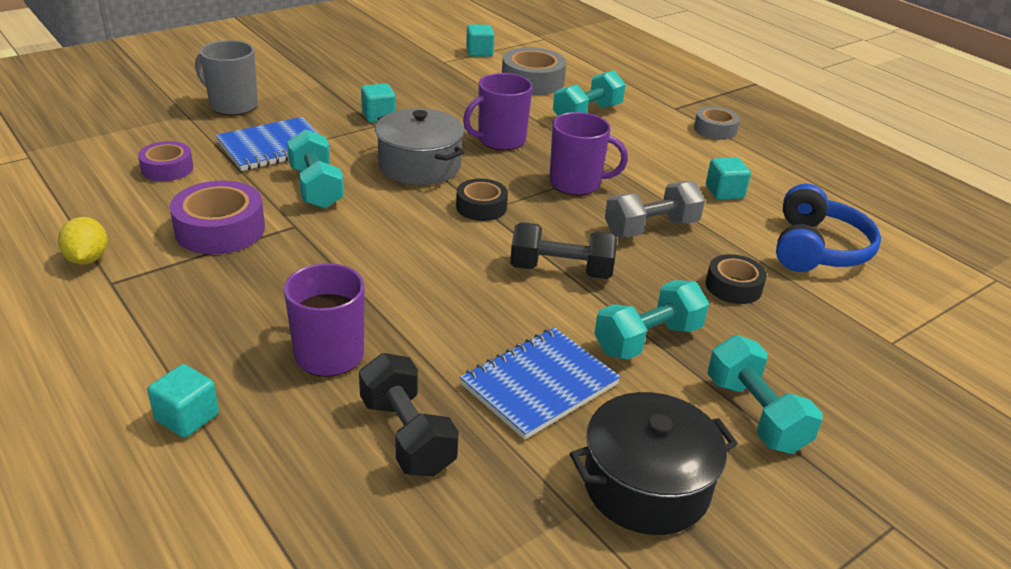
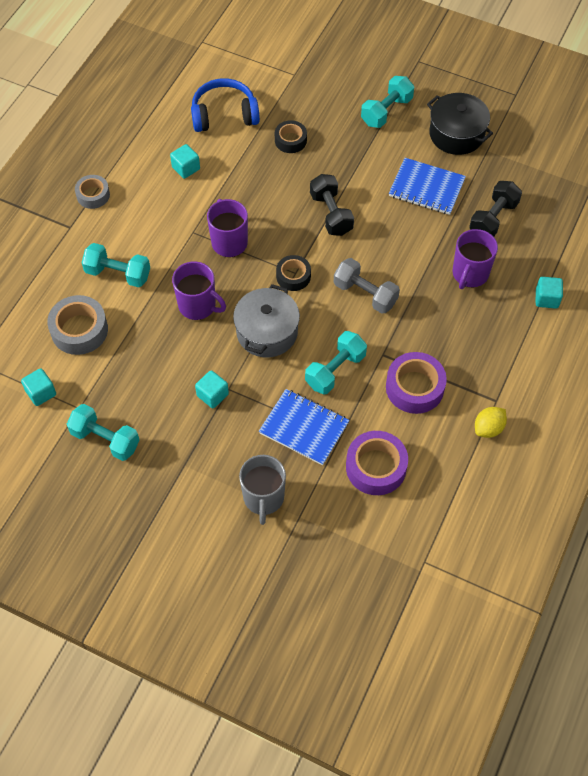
camera: 115 degrees left, 25 degrees up
purple tape [138,141,193,181] -> purple tape [346,431,408,495], size x1.60
turquoise dumbbell [594,280,709,360] -> turquoise dumbbell moved to [67,404,139,461]
grey dumbbell [605,181,705,238] -> grey dumbbell moved to [334,258,400,314]

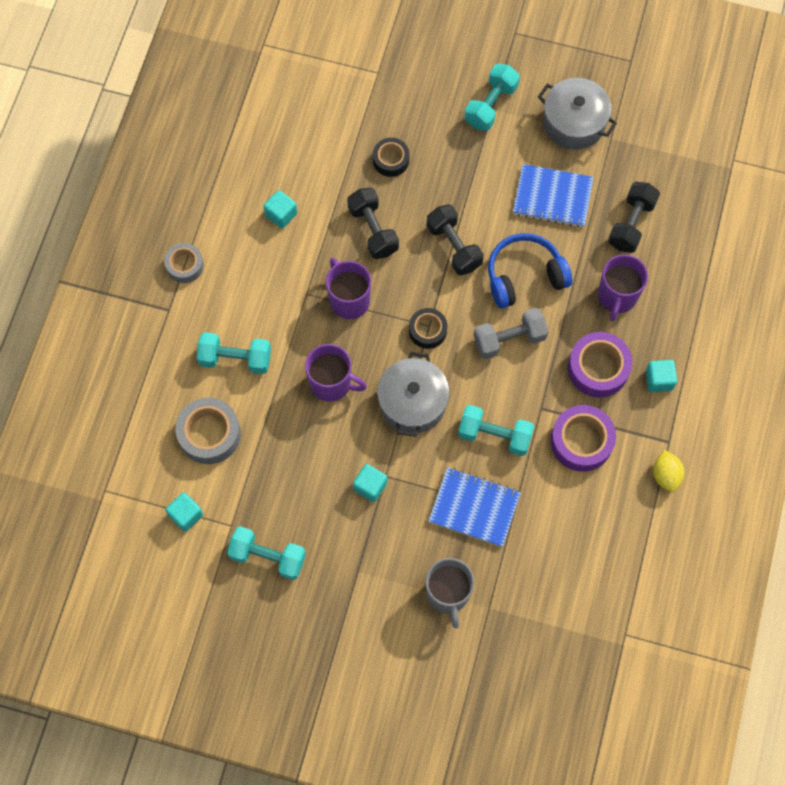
camera: 10 degrees left, 10 degrees up
blue headphones [191,78,260,132] -> blue headphones moved to [488,233,572,309]
turquoise dumbbell [305,331,367,394] -> turquoise dumbbell turned 75 degrees clockwise [458,405,534,456]
grey dumbbell [334,258,400,314] -> grey dumbbell turned 45 degrees counterclockwise [474,308,549,359]
purple tape [346,431,408,495] -> purple tape moved to [568,332,632,398]
black pot [427,93,493,155] -> grey pot [538,78,617,150]
yellow lemon [475,407,507,438] -> yellow lemon turned 45 degrees counterclockwise [653,450,684,492]
turquoise cube [536,277,563,309] -> turquoise cube moved to [646,360,677,392]
none -> black dumbbell [347,188,399,259]

